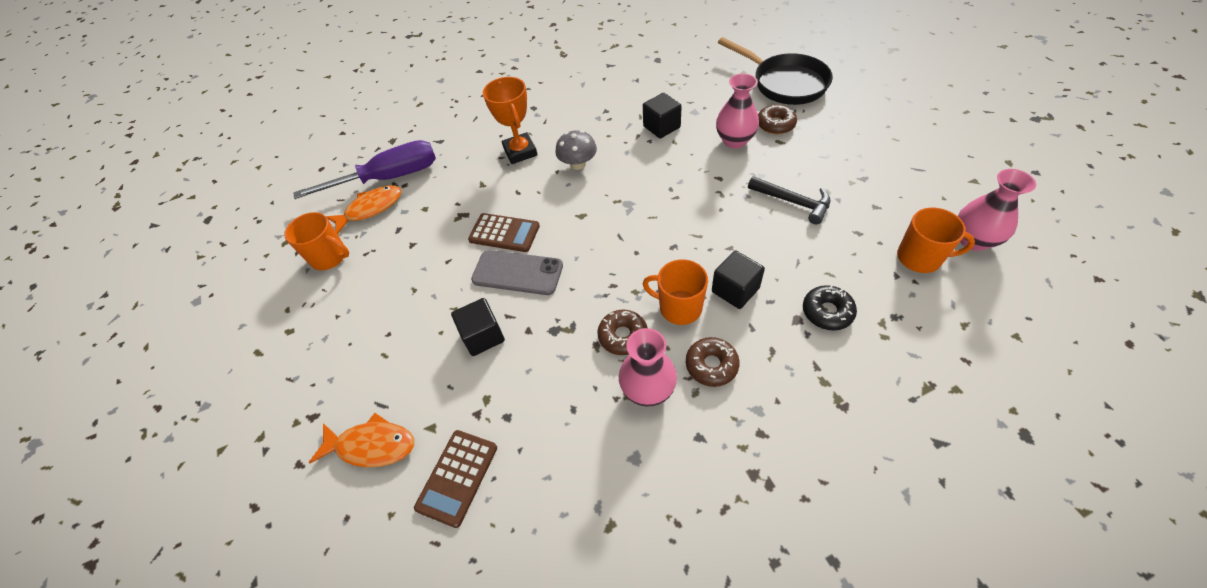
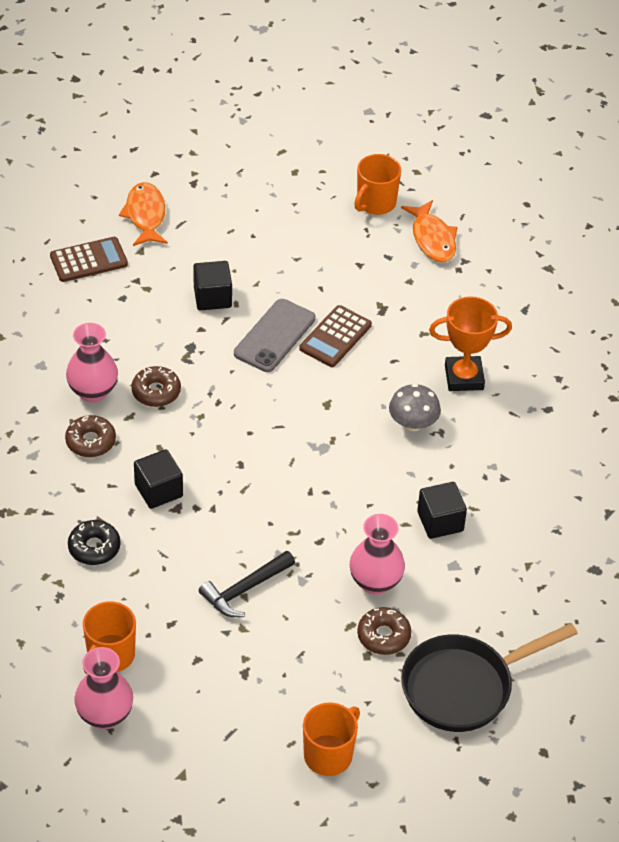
camera: 100 degrees right, 5 degrees down
purple screwdriver [294,140,436,199] -> none
orange fish [309,413,414,467] -> orange fish turned 150 degrees clockwise [119,182,168,246]
brown calculator [414,430,497,528] -> brown calculator turned 120 degrees clockwise [50,237,128,282]
orange mug [643,259,708,325] -> orange mug moved to [303,703,360,776]

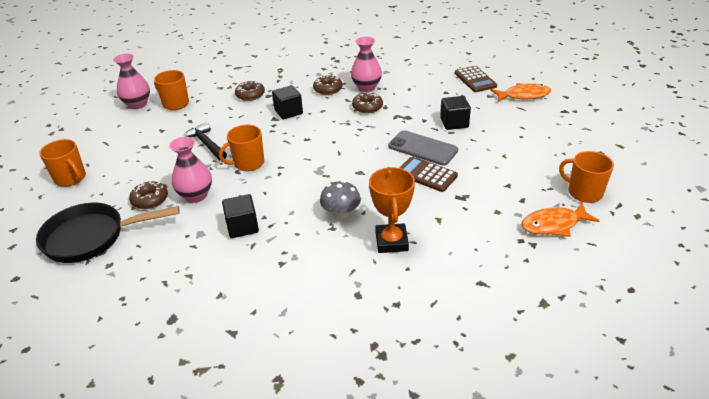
camera: 95 degrees right, 10 degrees down
black donut [68,520,121,565] -> brown donut [235,80,265,101]
black pan [401,623,578,732] -> black pan turned 75 degrees counterclockwise [36,203,180,263]
none -> orange mug [219,125,264,171]

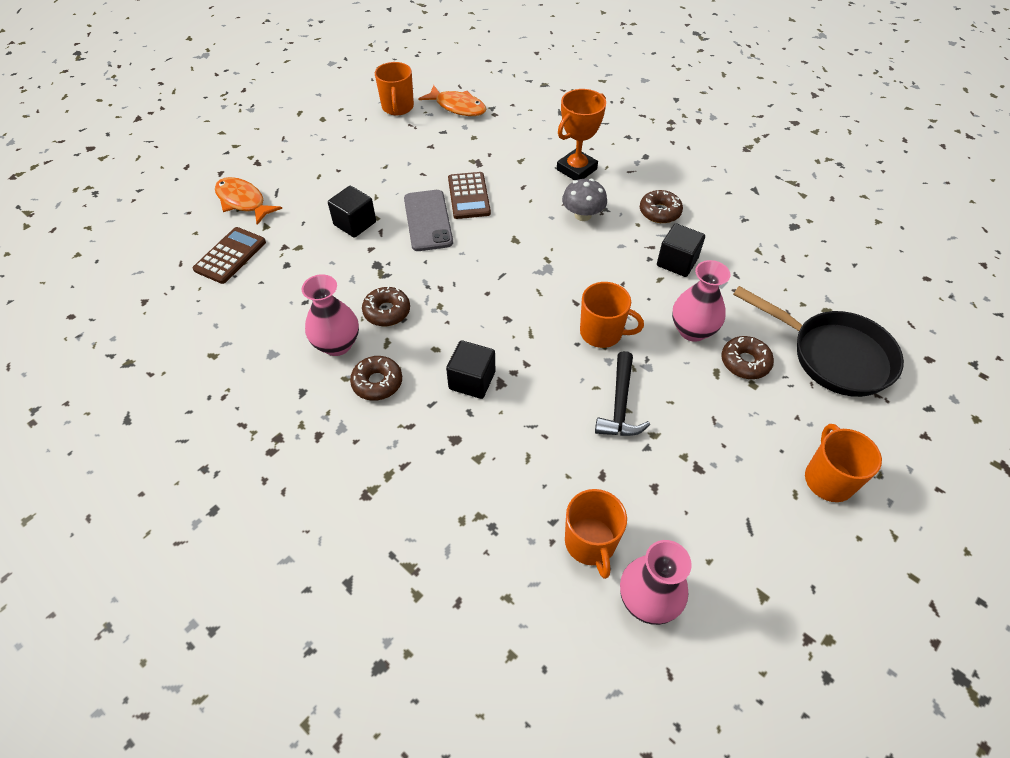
camera: 135 degrees left, 15 degrees up
brown donut [235,80,265,101] -> brown donut moved to [640,190,683,223]

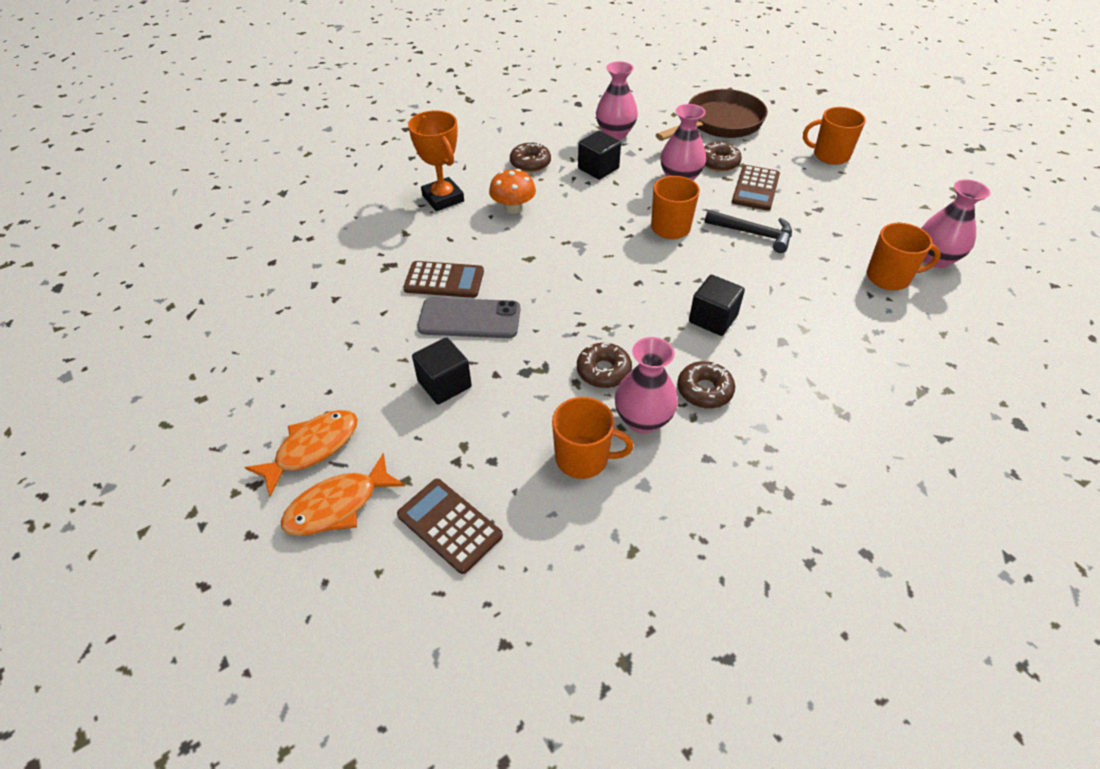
camera: 75 degrees left, 5 degrees down
orange mug [375,62,414,115] -> orange mug moved to [552,397,634,479]
orange fish [418,85,486,116] -> orange fish moved to [245,410,358,496]
grey mushroom [562,179,607,221] -> orange mushroom [489,169,536,214]
black pan [733,286,904,397] -> brown pan [656,89,768,141]
none -> pink vase [596,61,638,140]
none -> brown calculator [732,165,780,211]

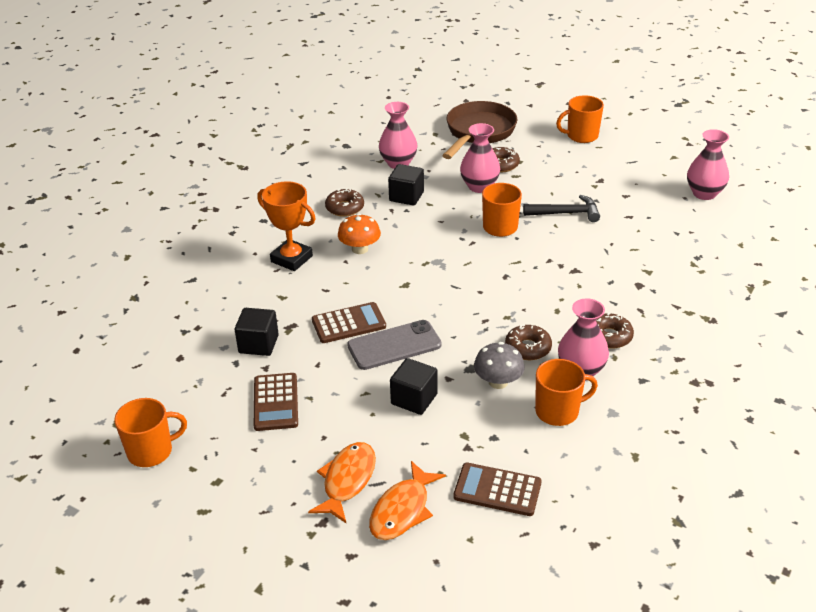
camera: 25 degrees left, 10 degrees down
black cube [689,275,745,336] -> black cube moved to [235,308,279,356]
brown calculator [732,165,780,211] -> brown calculator moved to [254,373,298,431]
orange mug [867,223,941,290] -> orange mug moved to [114,398,187,467]
none -> grey mushroom [474,342,525,389]

